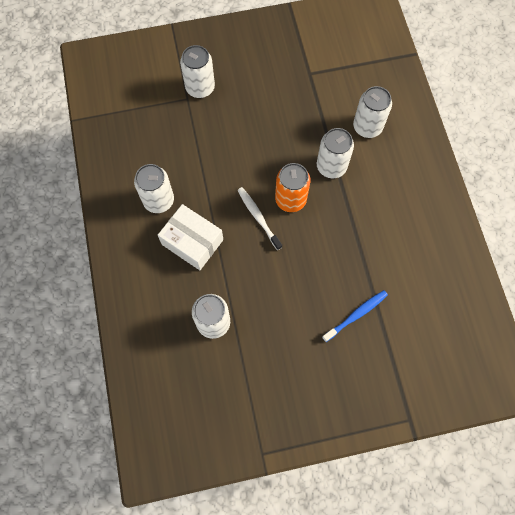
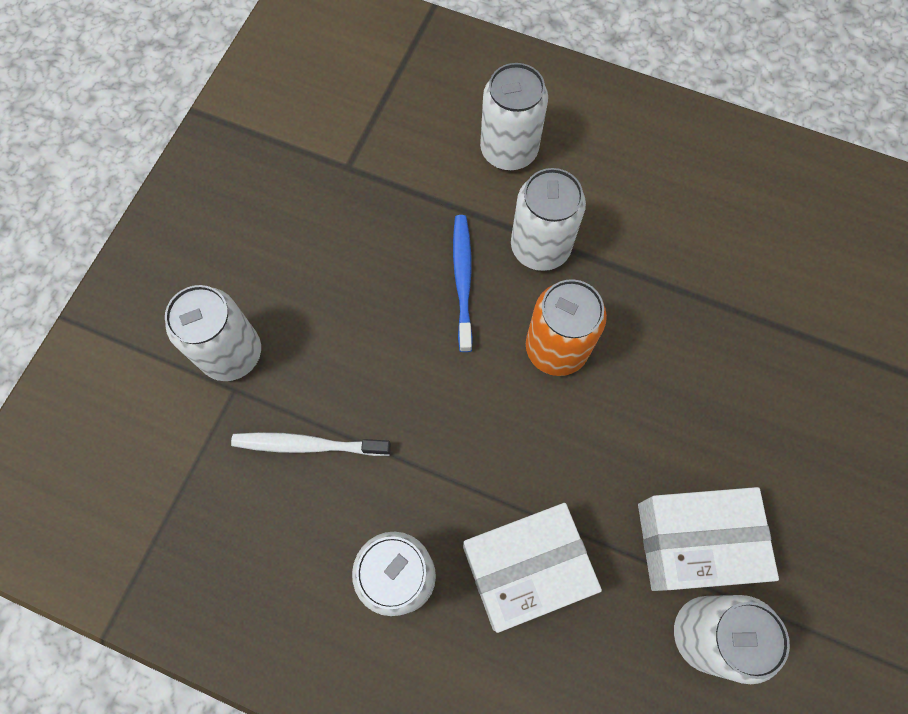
camera: 55 degrees left, 0 degrees up
white toothbrush [237,187,282,250] -> white toothbrush moved to [231,432,391,456]
blue toothbrush [322,290,388,342] -> blue toothbrush moved to [453,215,473,352]
none -> white box [638,487,779,591]

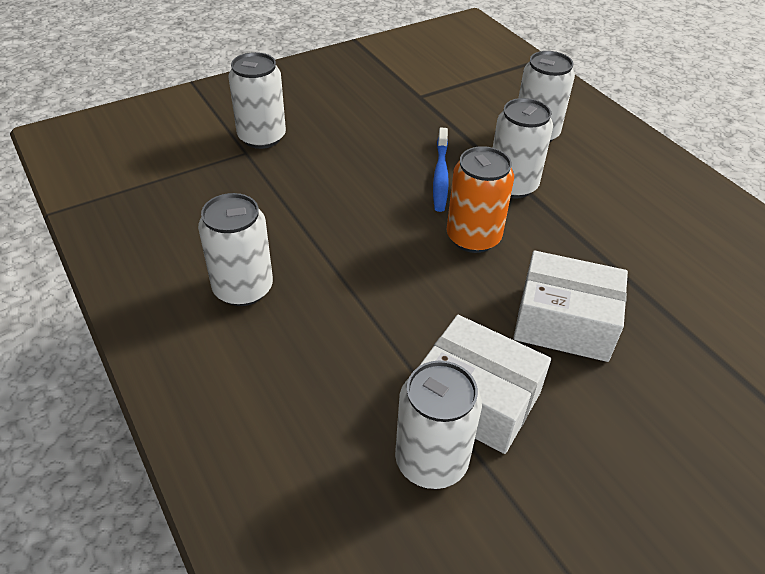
camera: 35 degrees right, 25 degrees down
white toothbrush [231,432,391,456] -> none
blue toothbrush [453,215,473,352] -> blue toothbrush turned 150 degrees clockwise [433,128,449,212]
white box [463,503,602,633] -> white box moved to [513,251,628,362]

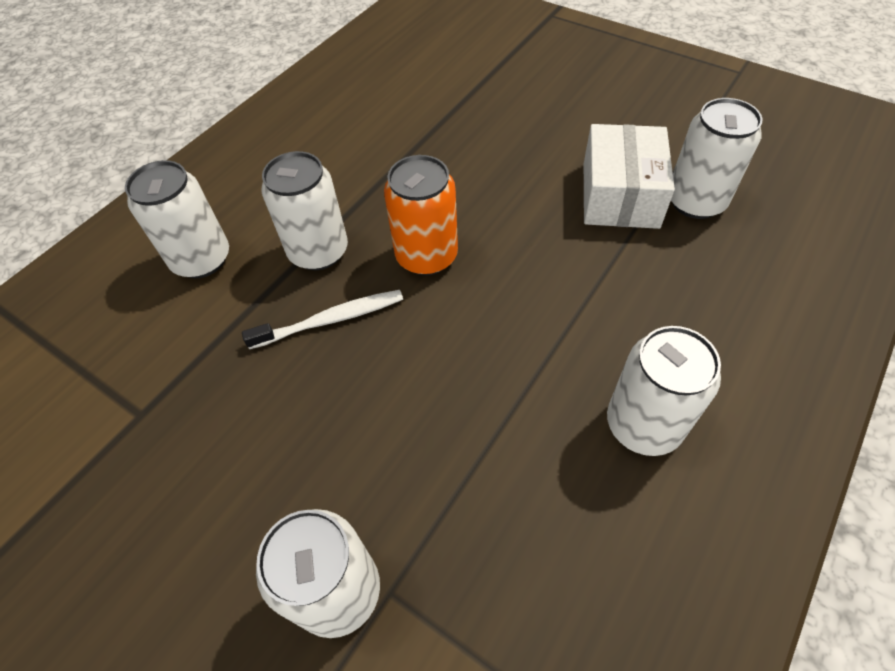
camera: 110 degrees left, 10 degrees up
blue toothbrush [433,128,449,212] -> white toothbrush [242,290,403,349]
white box [513,251,628,362] -> none

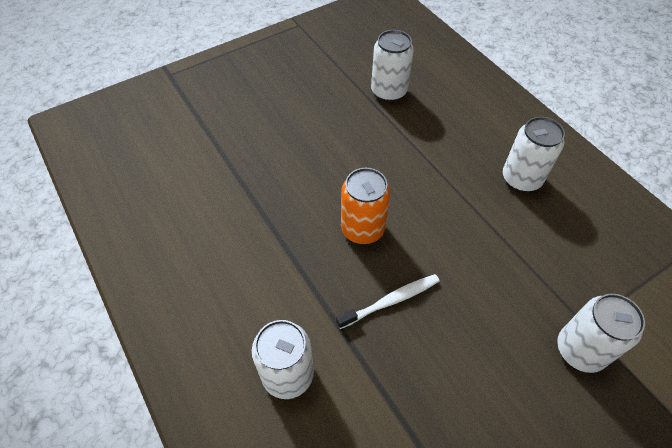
camera: 70 degrees left, 0 degrees up
white toothbrush [242,290,403,349] -> white toothbrush turned 60 degrees clockwise [336,274,440,329]
white can [261,151,348,270] -> none
white box [584,124,675,229] -> none

